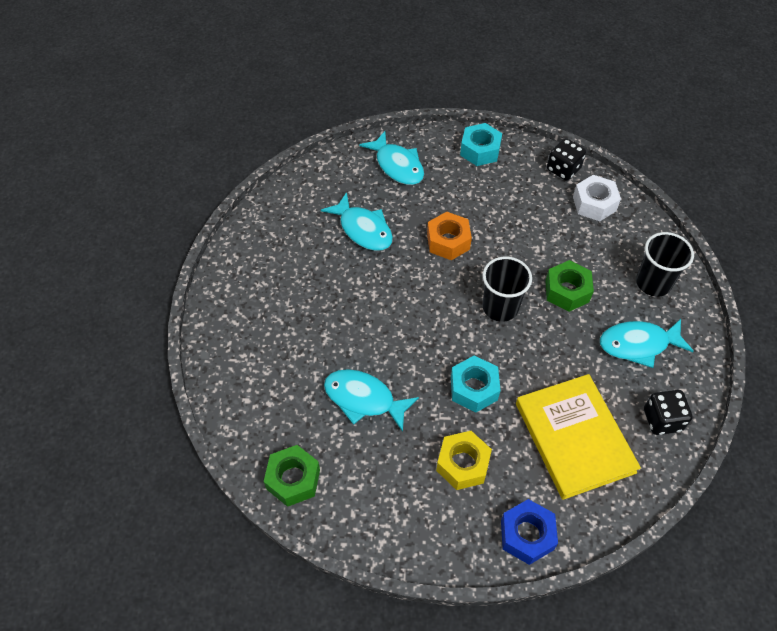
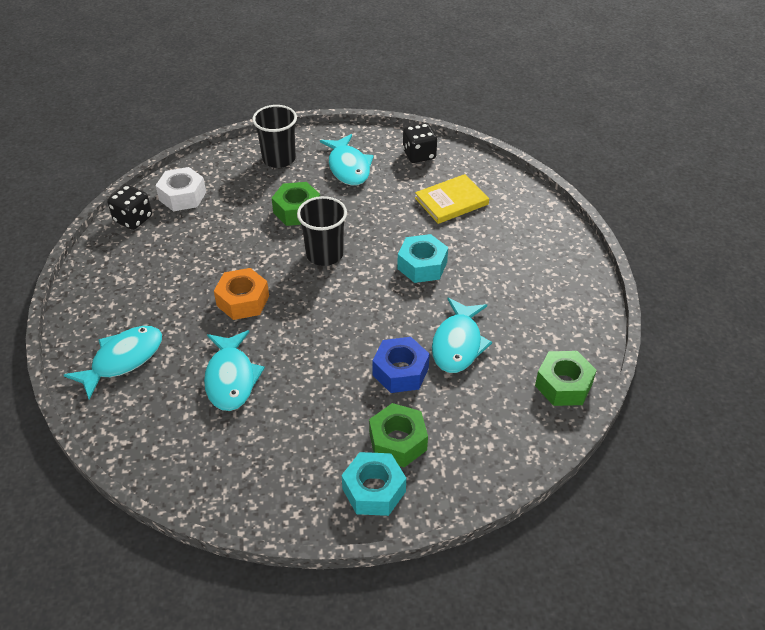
camera: 100 degrees left, 10 degrees down
turquoise fish [321,192,393,251] -> turquoise fish turned 135 degrees clockwise [204,330,265,411]
yellow nut [436,431,492,490] -> none
turquoise nut [460,123,502,166] -> turquoise nut moved to [342,452,406,516]
blue nut [501,499,558,565] -> blue nut moved to [372,337,430,393]
yellow book [516,374,641,500] -> yellow book [415,174,489,224], size x0.63
none -> green nut [369,403,428,467]

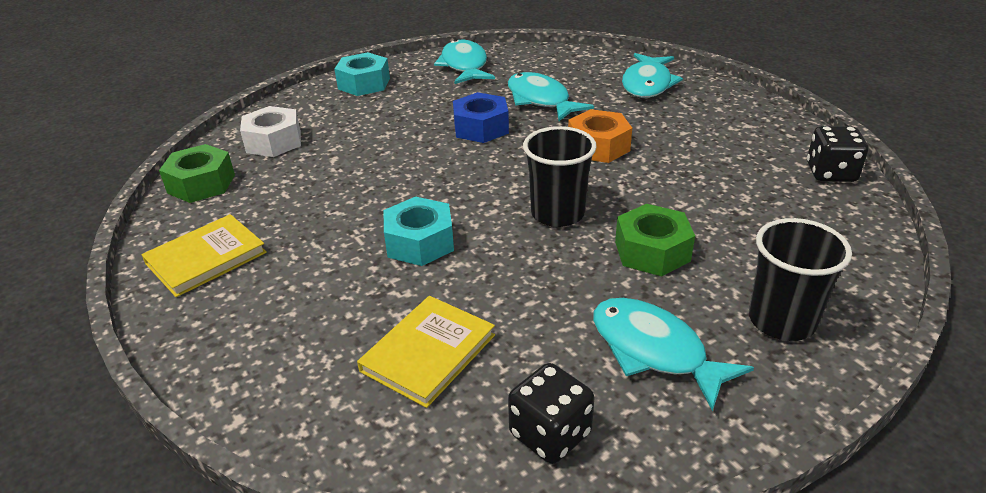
camera: 155 degrees right, 10 degrees down
white nut [155,167,206,211] -> white nut moved to [240,106,301,157]
green nut [369,403,428,467] -> none
blue nut [372,337,430,393] -> blue nut moved to [453,92,509,143]
turquoise fish [432,297,492,373] -> turquoise fish moved to [434,39,495,84]
none -> yellow book [141,214,267,297]

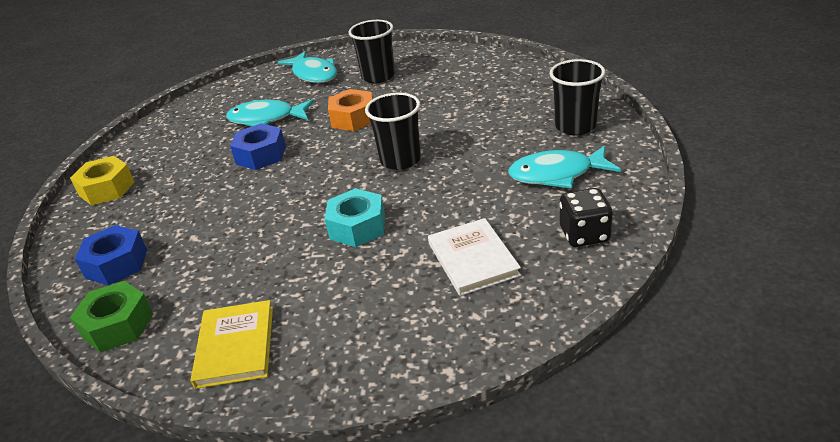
camera: 50 degrees left, 0 degrees up
white nut [240,106,301,157] -> blue nut [75,225,147,285]
turquoise nut [334,52,390,96] -> yellow nut [70,156,135,205]
yellow book [357,296,495,408] -> white book [428,218,521,296]
turquoise fish [434,39,495,84] -> none
green nut [615,204,695,276] -> none
black dice [807,126,868,182] -> none
none -> black cup [348,20,395,83]

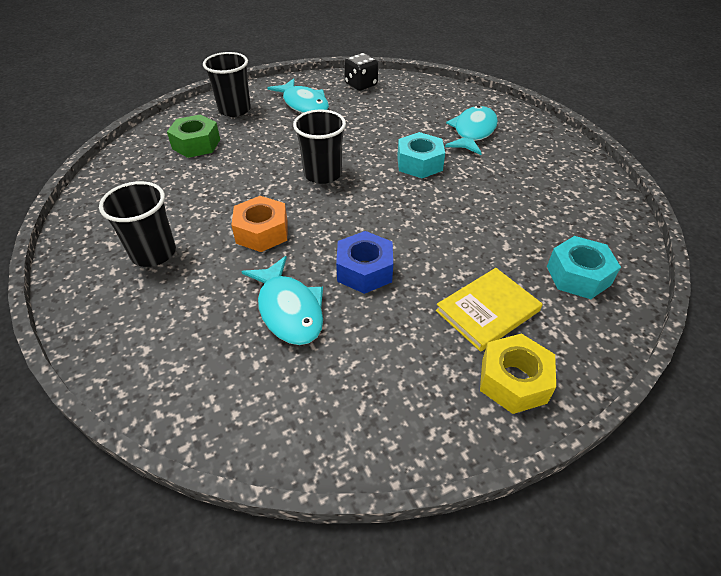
camera: 125 degrees left, 10 degrees up
green nut [70,281,153,352] -> green nut moved to [167,114,220,158]
blue nut [75,225,147,285] -> turquoise nut [547,236,621,299]
yellow book [191,300,273,389] -> yellow book moved to [436,268,542,352]
turquoise fish [278,51,337,83] -> turquoise fish moved to [445,105,498,155]
white book [428,218,521,296] -> none

